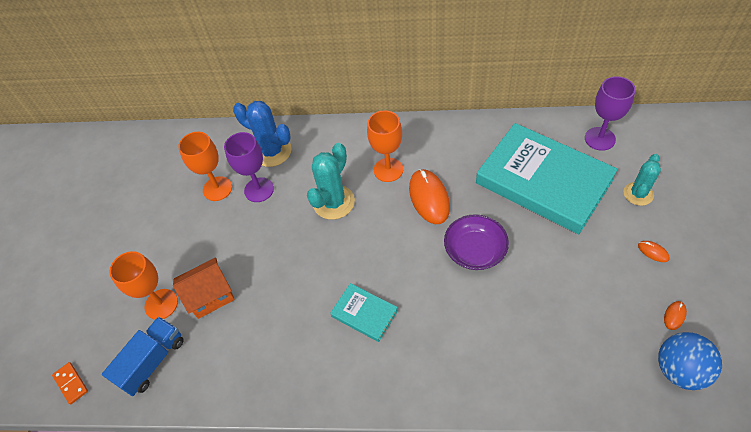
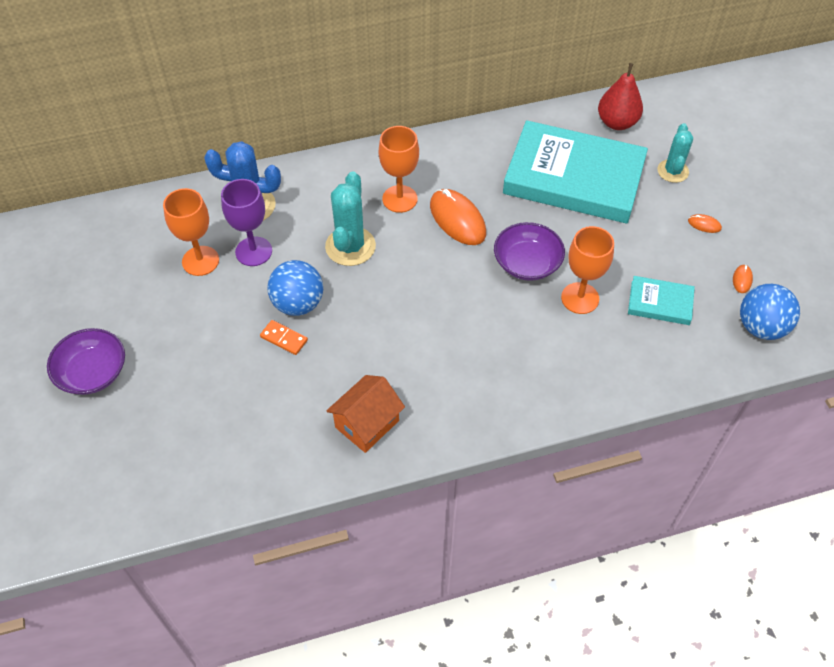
camera: 25 degrees left, 0 degrees up
orange domino [52,362,88,404] -> orange domino moved to [260,320,308,355]
blue truck [102,317,184,396] -> none
orange goblet [109,251,178,320] -> orange goblet moved to [561,226,614,314]
orange house [173,258,235,319] -> orange house moved to [326,375,405,453]
turquoise book [330,283,398,342] -> turquoise book moved to [628,276,695,325]
purple goblet [585,76,636,151] -> red pear [598,63,643,130]
none -> purple bowl [47,328,125,395]
none -> blue ball [267,260,323,316]

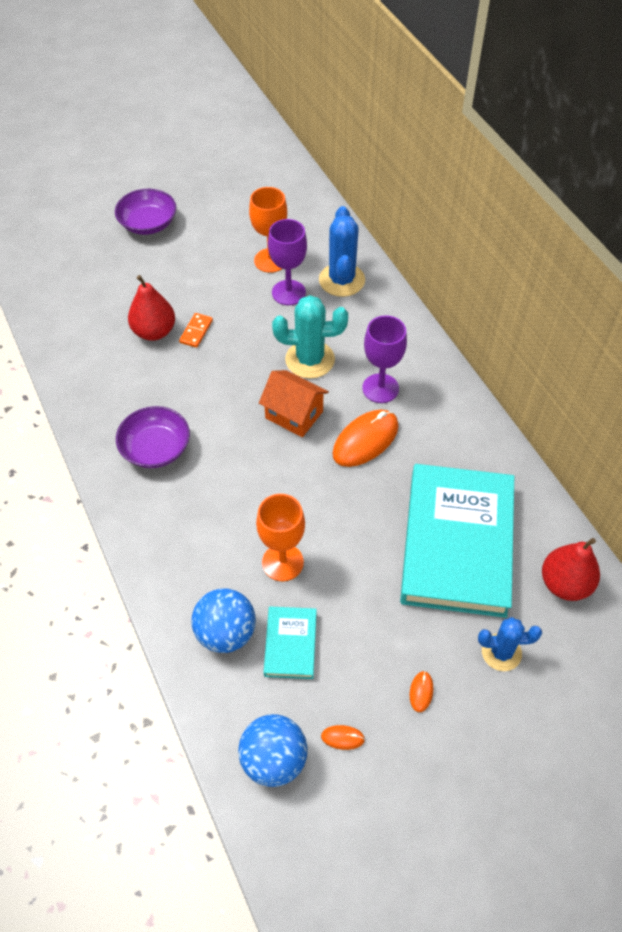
camera: 80 degrees right, 0 degrees up
blue ball [267,260,323,316] -> blue ball moved to [191,588,256,653]
orange house [326,375,405,453] -> orange house moved to [259,370,329,437]
orange goblet [379,126,419,213] -> purple goblet [362,315,407,403]
purple bowl [494,222,565,281] -> purple bowl moved to [116,406,190,468]
turquoise cactus [657,123,693,183] -> blue cactus [478,617,542,671]
none -> red pear [128,275,175,341]

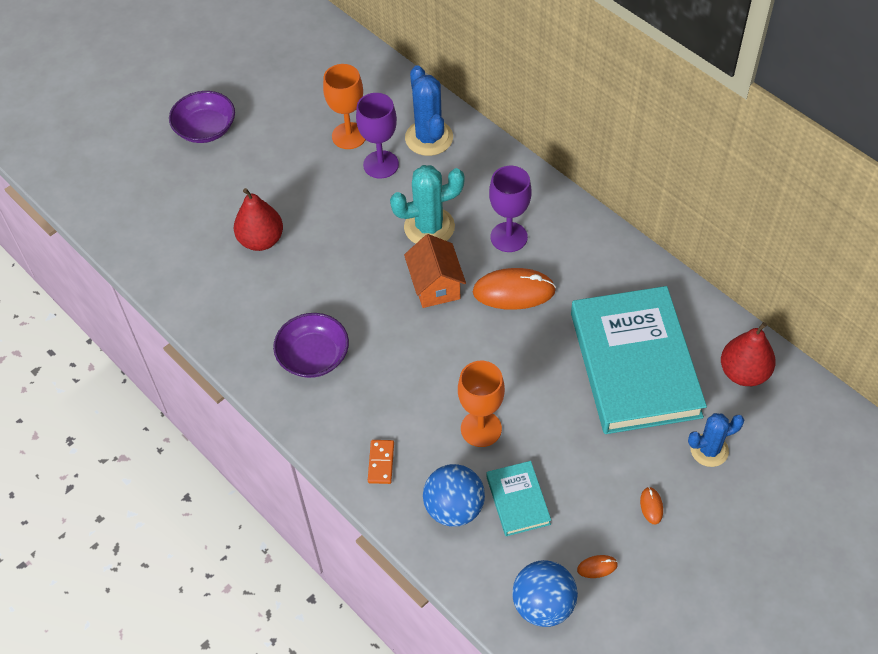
camera: 15 degrees left, 0 degrees up
orange domino [179,313,213,348] -> orange domino moved to [368,440,394,484]
orange house [259,370,329,437] -> orange house turned 60 degrees clockwise [404,234,466,308]
orange mouse [332,410,399,467] -> orange mouse turned 60 degrees clockwise [473,268,556,310]

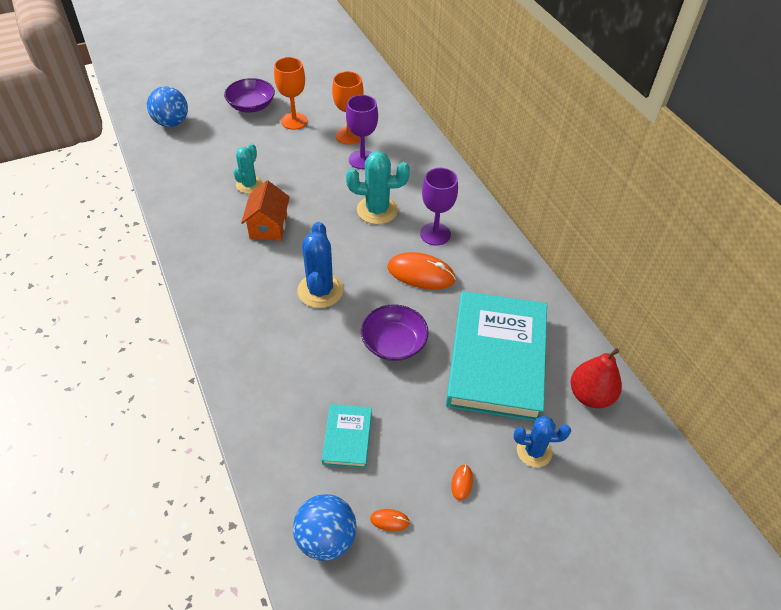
camera: 15 degrees right, 5 degrees down
red pear [234,188,283,251] -> turquoise cactus [233,143,263,194]
purple bowl [273,313,349,378] -> purple bowl moved to [361,304,429,361]
orange domino [368,440,394,484] -> none
orange house [404,234,466,308] -> orange house moved to [241,181,290,241]
blue cactus [405,65,453,156] -> blue cactus moved to [297,222,343,308]
blue ball [423,464,485,527] -> blue ball moved to [147,86,188,127]
orange goblet [458,361,505,447] -> orange goblet moved to [274,57,308,130]

